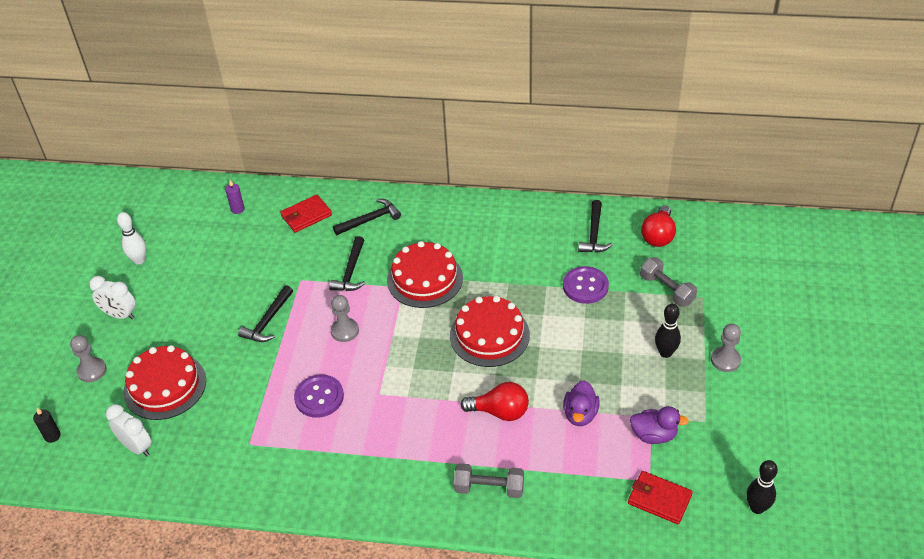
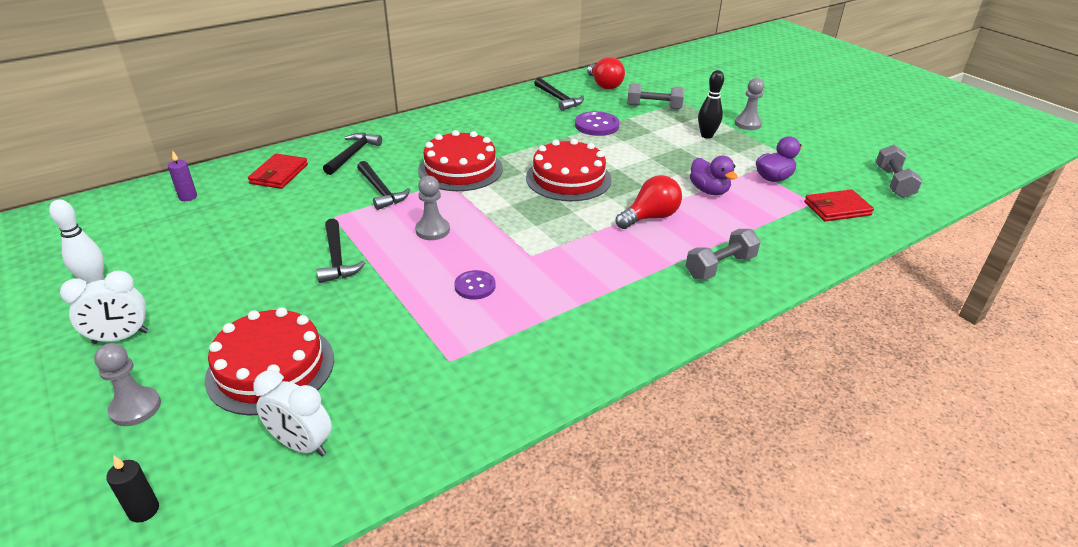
camera: 45 degrees left, 10 degrees down
white clock [106,404,152,457] -> white clock turned 150 degrees counterclockwise [254,370,332,456]
purple button [294,374,344,418] -> purple button [454,270,496,300], size x0.65
black bowling pin [746,460,778,514] -> grey dumbbell [876,145,923,198]

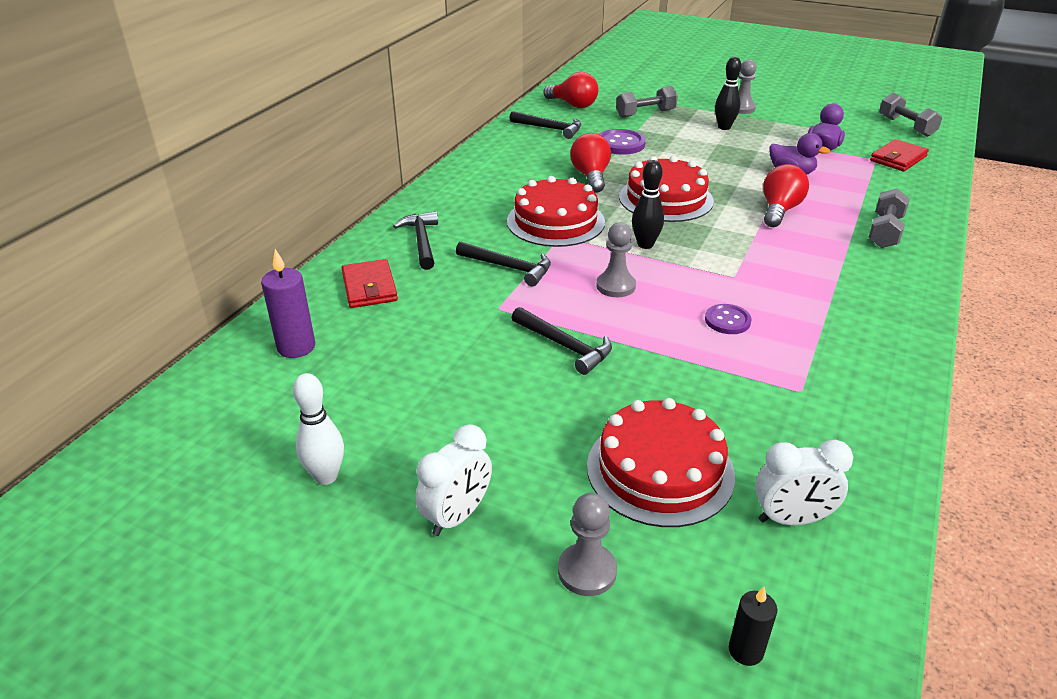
camera: 30 degrees left, 0 degrees up
purple candle [168,151,197,201] -> purple candle [261,249,315,358], size x1.61
none -> red light bulb [570,133,611,193]
none -> black bowling pin [632,160,664,249]

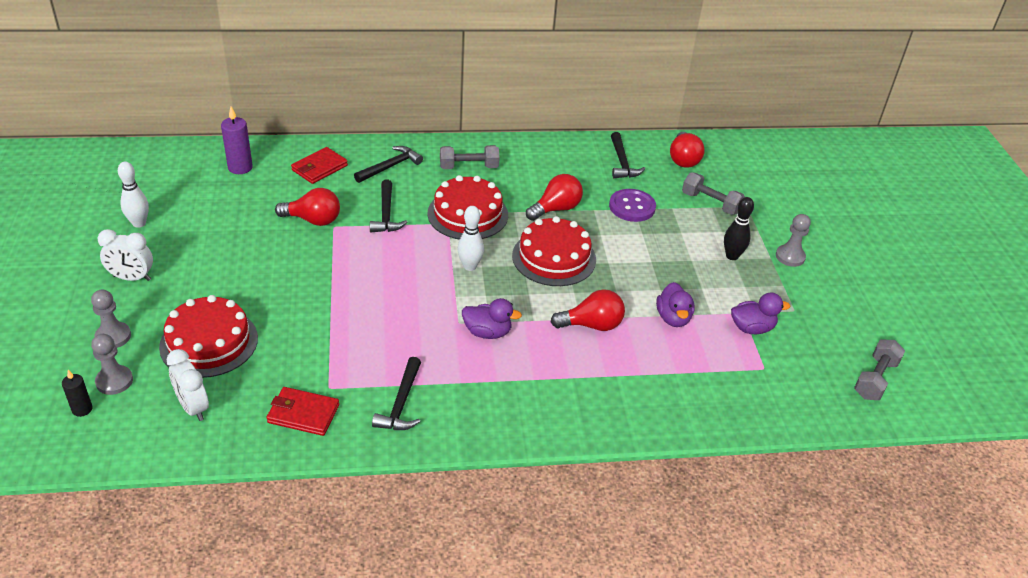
camera: 55 degrees right, 5 degrees up
black hammer [512,307,612,375] -> black hammer moved to [372,357,421,430]
grey pawn [596,222,636,297] -> grey pawn moved to [91,334,133,395]
black bowling pin [632,160,664,249] -> white bowling pin [457,206,484,271]
purple button [705,304,752,334] -> none
grey dumbbell [868,188,910,248] -> grey dumbbell moved to [440,145,500,169]
red wallet [870,139,929,171] -> red wallet moved to [266,387,339,436]
none -> red light bulb [275,188,340,226]
none -> purple duck [462,298,522,339]

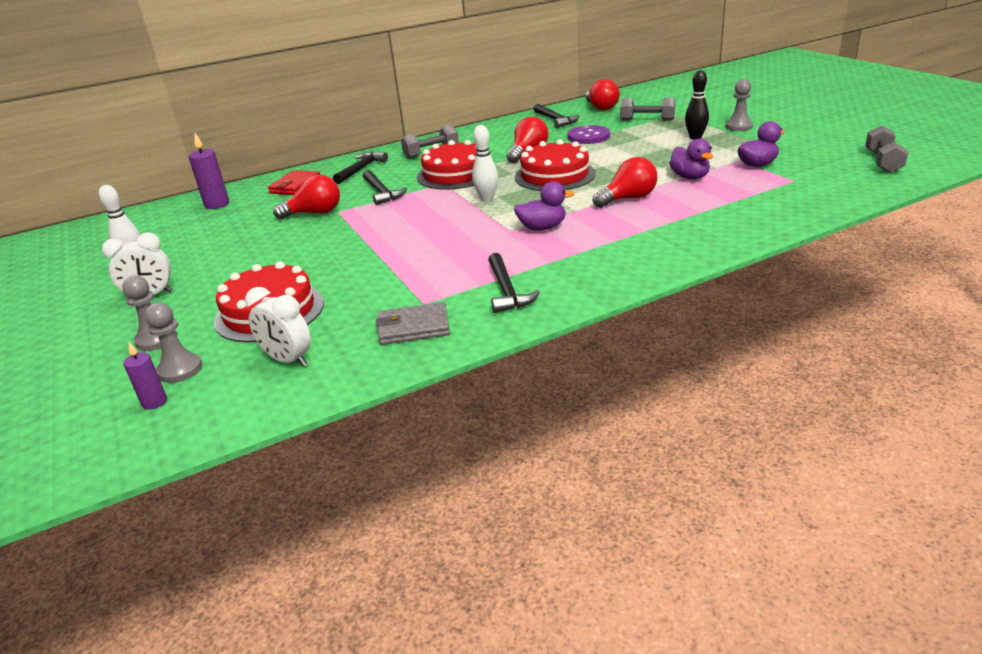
camera: 15 degrees left, 10 degrees down
black candle [62,370,93,417] -> purple candle [123,342,167,410]
red wallet [266,387,339,436] -> grey wallet [376,302,450,345]

